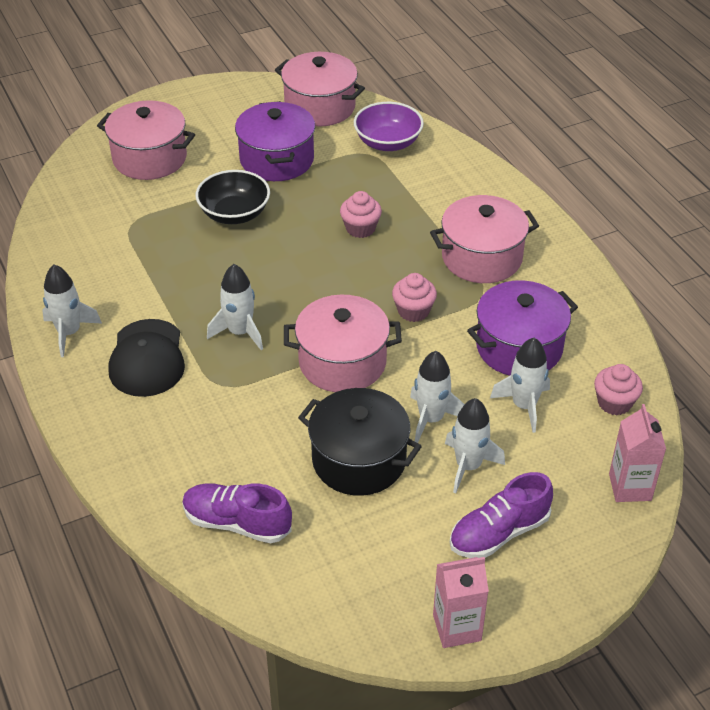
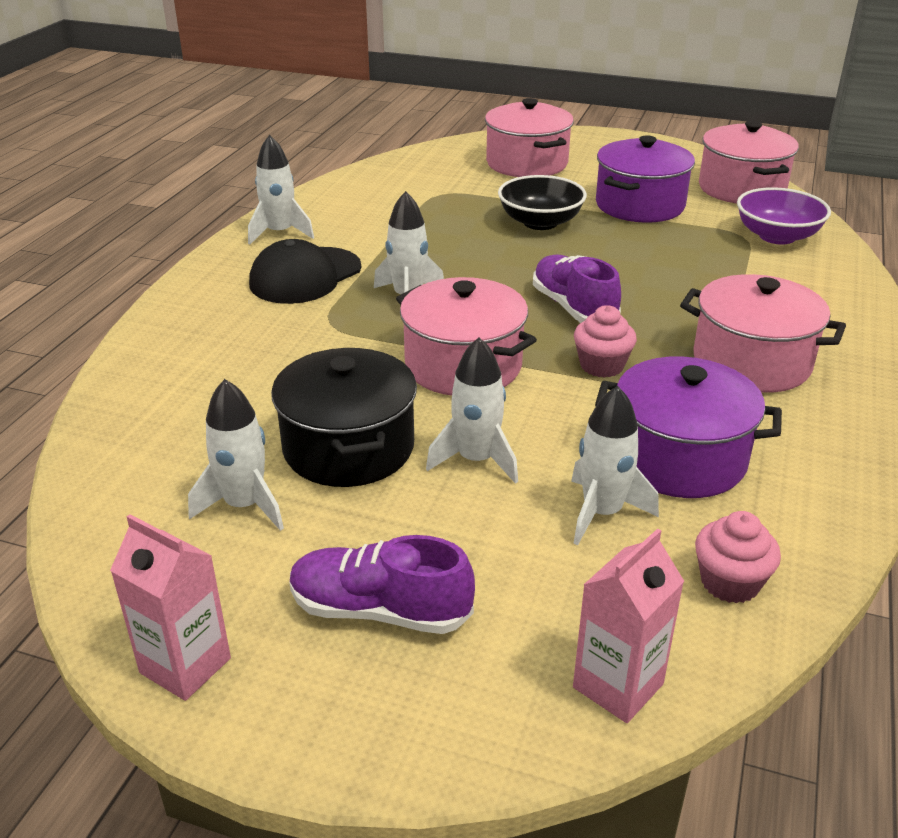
camera: 45 degrees right, 10 degrees down
purple shoe [182,483,292,543] -> purple shoe moved to [533,255,621,323]
pink cupcake [340,191,382,238] -> none
white rocket [445,398,505,493] -> white rocket moved to [188,379,284,531]

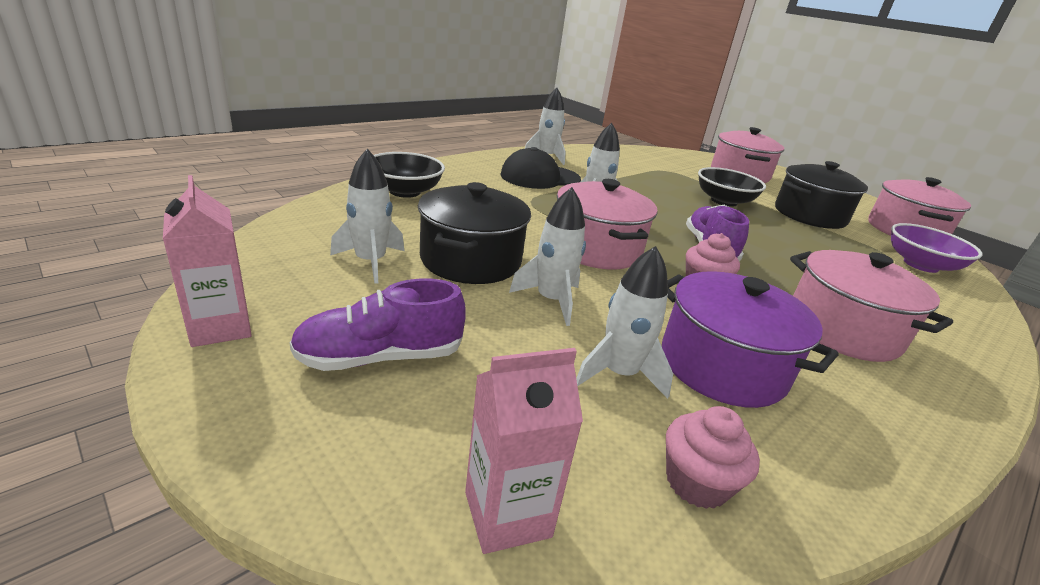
camera: 25 degrees right, 5 degrees down
purple shoe [290,535,475,634] -> purple shoe turned 60 degrees counterclockwise [289,279,466,371]
purple pot [596,135,695,223] -> black pot [775,161,868,229]
none -> black bowl [374,152,445,198]

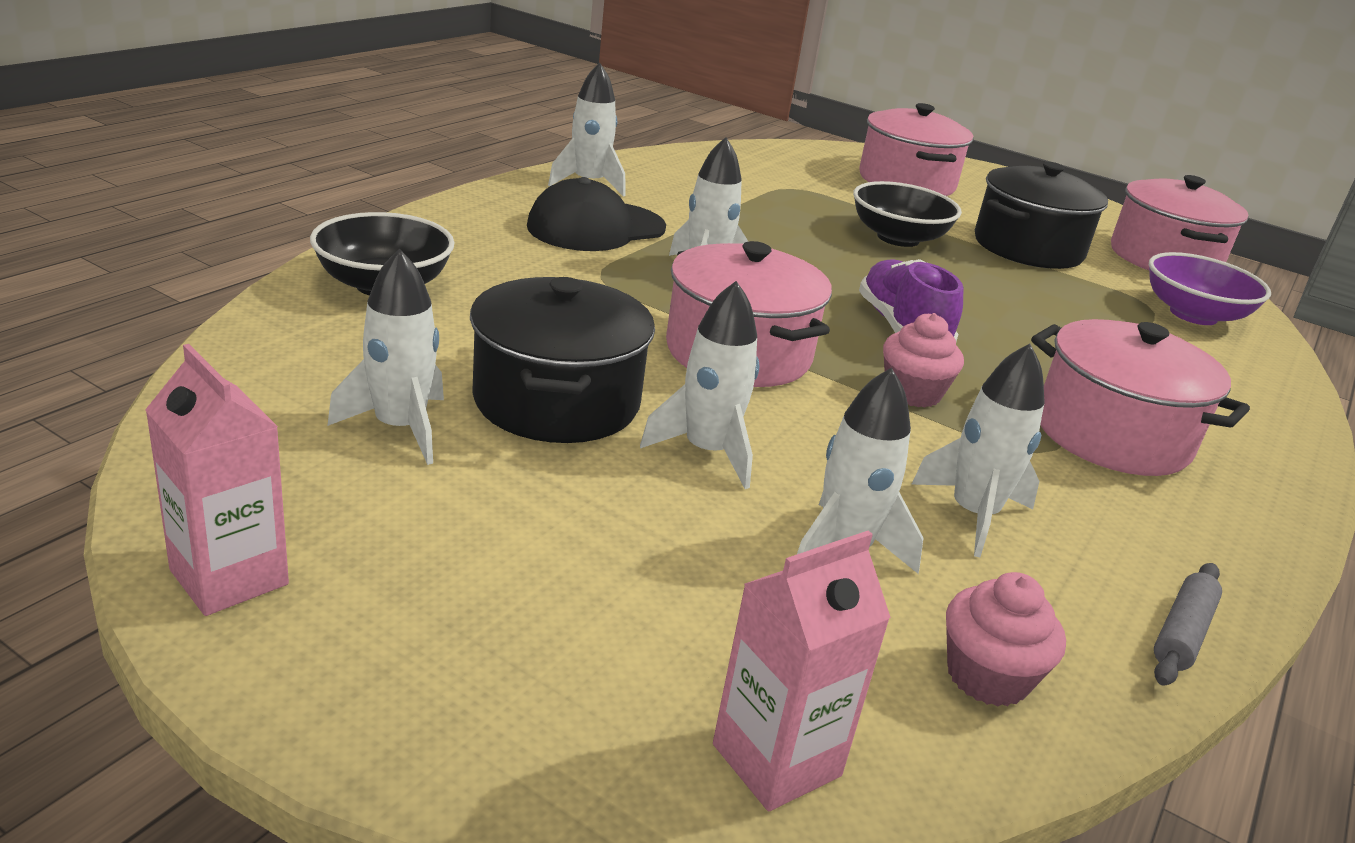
camera: 15 degrees left, 0 degrees up
purple shoe [289,279,466,371] -> none
purple pot [662,271,839,408] -> white rocket [911,344,1044,557]
none -> grey rolling pin [1154,563,1222,686]

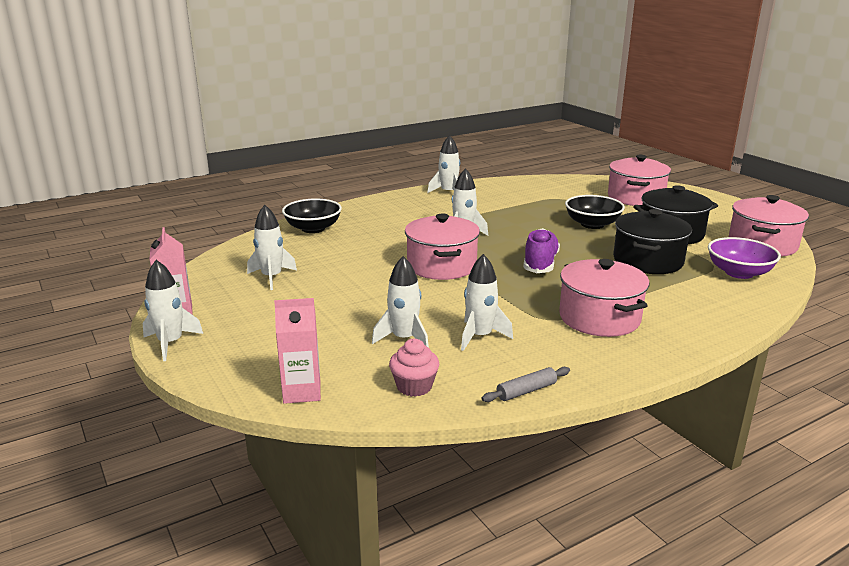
camera: 30 degrees right, 5 degrees down
black pot [470,277,655,443] -> black pot moved to [613,209,692,274]
black cap [527,177,666,251] -> none
white rocket [640,281,759,489] -> white rocket moved to [143,260,203,361]
pink cupcake [883,313,964,407] -> none

